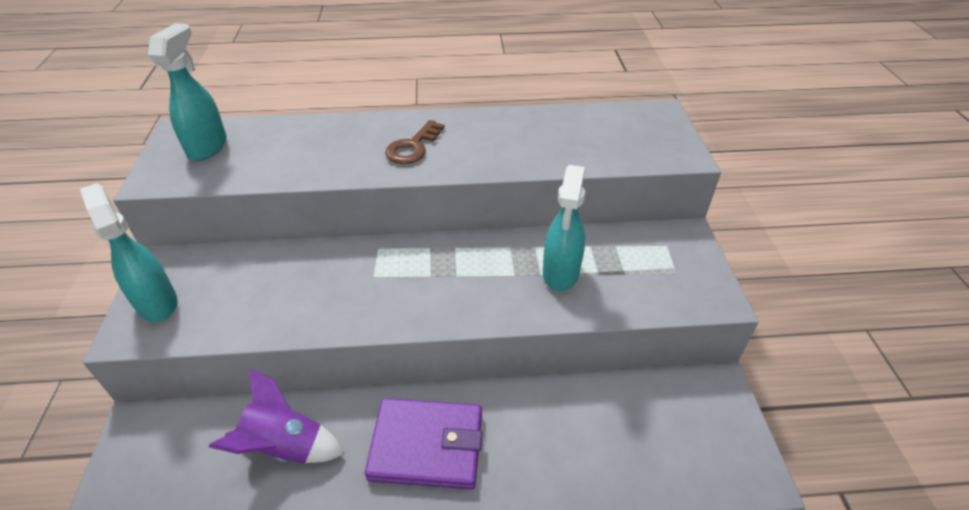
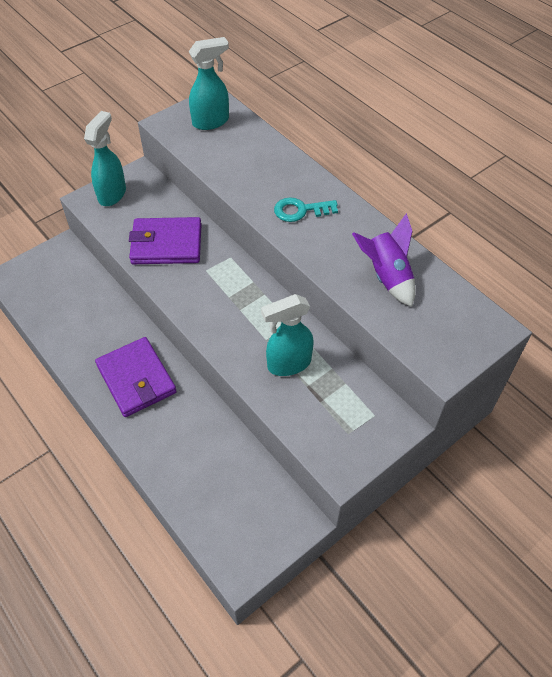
camera: 55 degrees right, 10 degrees up
purple rocket [209,368,344,463] -> purple rocket moved to [352,213,415,307]
brown key [385,120,445,164] -> turquoise key [274,197,338,222]
none -> purple wallet [129,217,201,264]

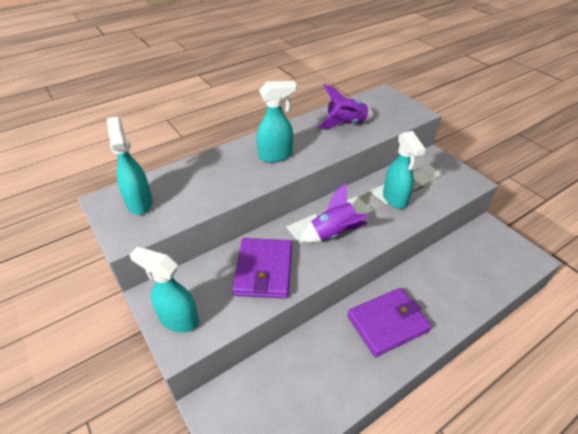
camera: 85 degrees left, 10 degrees down
turquoise key [274,197,338,222] -> turquoise spray bottle [257,81,297,163]
none -> purple rocket [300,183,369,243]

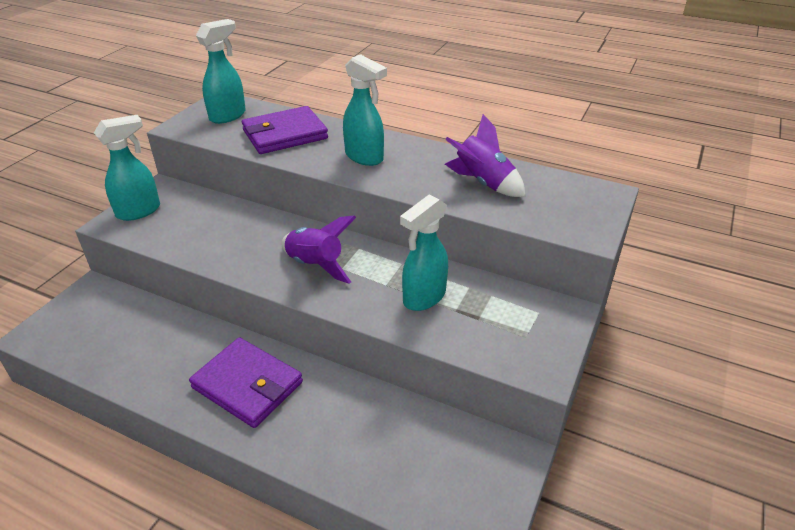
camera: 60 degrees right, 5 degrees down
turquoise spray bottle [130,247,199,333] -> turquoise spray bottle turned 60 degrees clockwise [94,115,160,221]
purple wallet [233,238,292,299] -> purple wallet moved to [242,106,328,154]

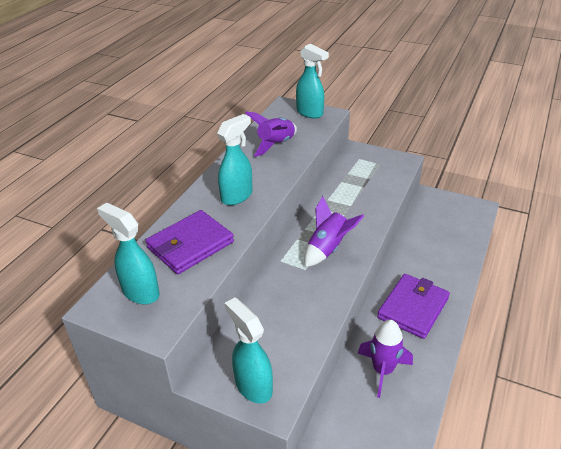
camera: 90 degrees left, 0 degrees up
purple wallet [242,106,328,154] -> purple wallet turned 75 degrees clockwise [145,210,234,274]
turquoise spray bottle [400,195,448,311] -> turquoise spray bottle moved to [296,44,329,118]
none -> purple rocket [358,320,413,398]

